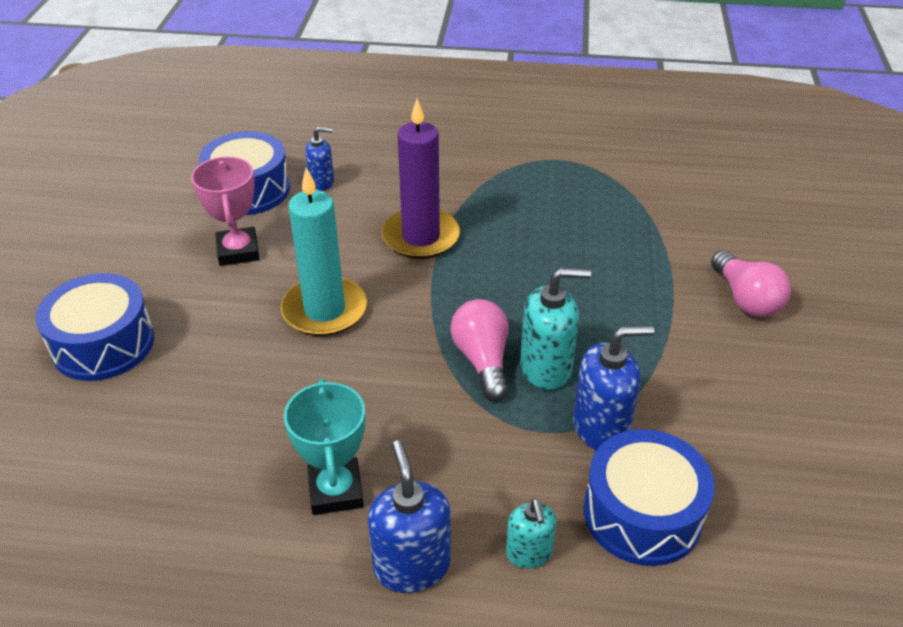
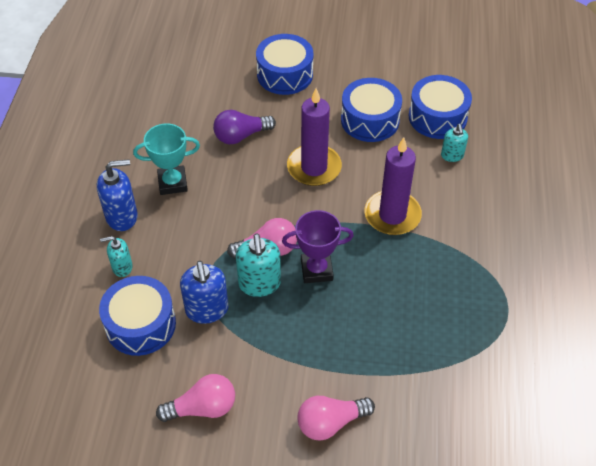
camera: 90 degrees right, 10 degrees up
pink trophy [191,156,259,266] -> blue drum [341,78,402,142]
turquoise candle [281,168,367,336] -> purple candle [287,88,342,186]
blue soap dispenser [305,127,334,191] -> turquoise soap dispenser [441,124,468,162]
none -> pink light bulb [156,374,235,422]
none -> purple light bulb [213,110,276,144]
none -> purple trophy [282,210,354,283]

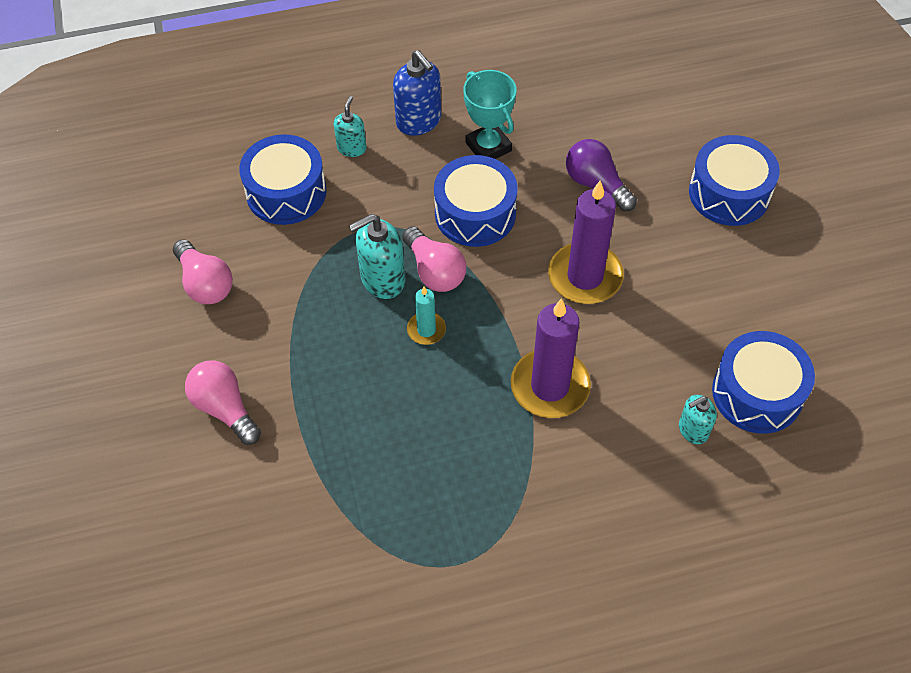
camera: 70 degrees right, 5 degrees up
turquoise soap dispenser [100,236,133,277] -> turquoise soap dispenser turned 45 degrees clockwise [334,96,367,157]
blue soap dispenser [180,261,229,324] -> none
purple trophy [282,210,354,283] -> turquoise candle [407,287,446,345]
blue drum [341,78,402,142] -> blue drum moved to [434,155,518,247]

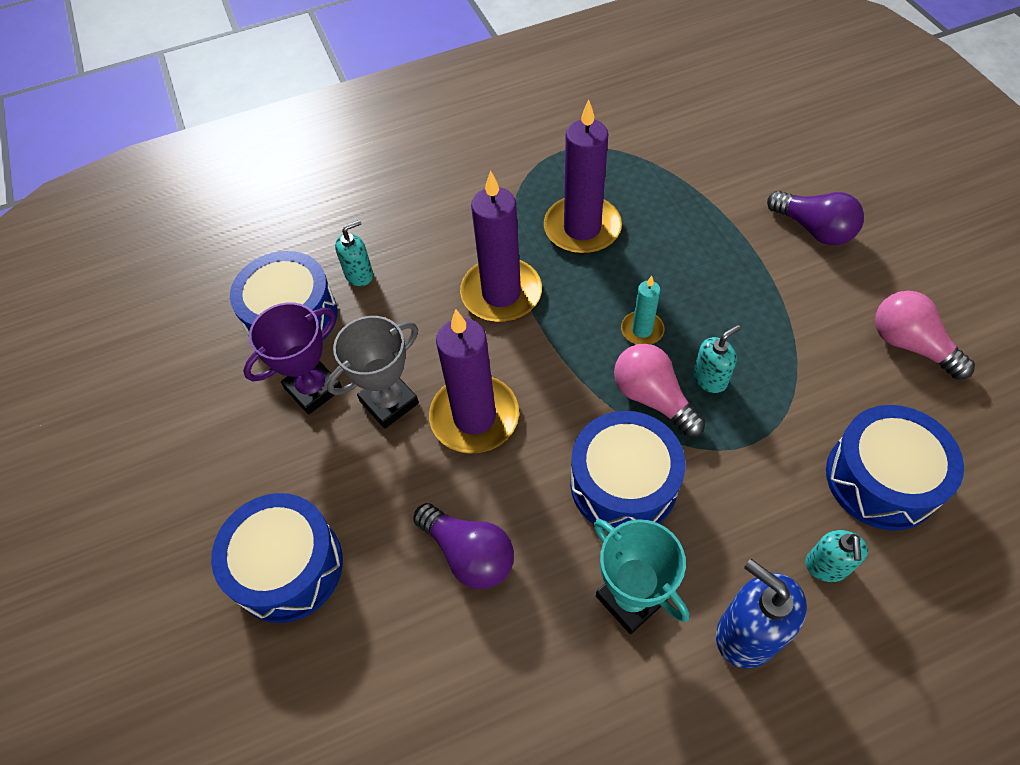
camera: 175 degrees right, 0 degrees up
pink light bulb [185,360,261,445] -> purple light bulb [767,191,864,245]
turquoise soap dispenser [349,214,405,299] -> turquoise soap dispenser [693,325,741,393], size x0.61
none -> purple trophy [243,302,342,414]
none -> grey trophy [327,316,419,428]
none -> purple candle [544,100,622,254]

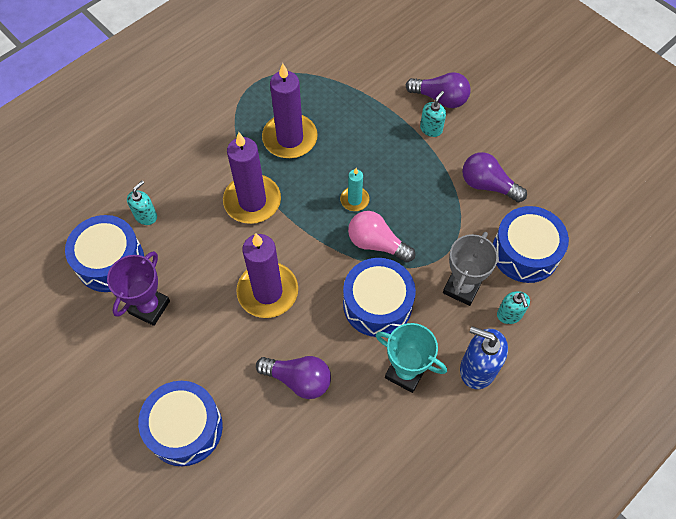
camera: 25 degrees left, 5 degrees up
grey trophy [327,316,419,428] -> grey trophy moved to [443,232,498,306]
turquoise soap dispenser [693,325,741,393] -> turquoise soap dispenser moved to [420,91,446,137]
pink light bulb [875,291,975,380] -> none
none -> purple light bulb [462,152,527,202]

